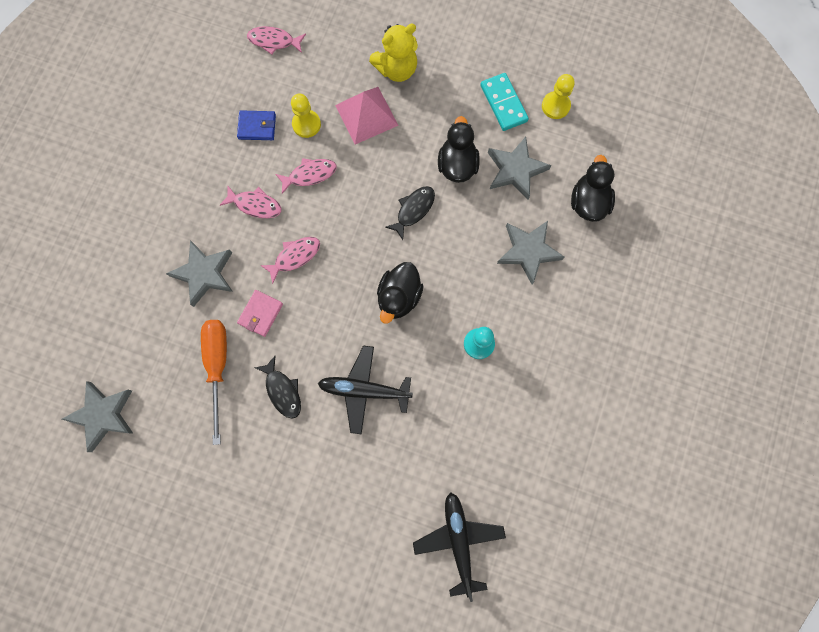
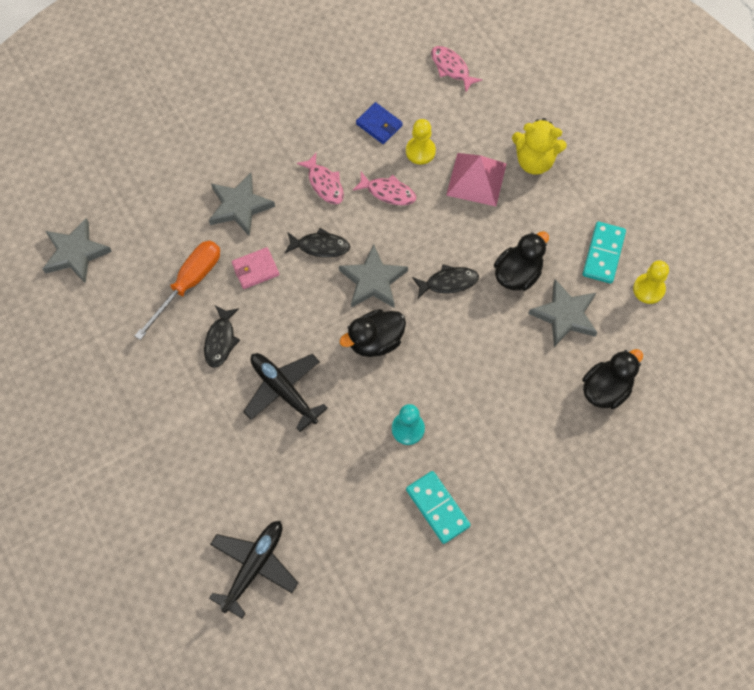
camera: 40 degrees right, 10 degrees down
pink fish [260,237,320,284] -> black fish [285,228,350,258]
grey star [497,221,565,284] -> grey star moved to [339,244,408,308]
none -> turquoise domino [406,471,471,544]

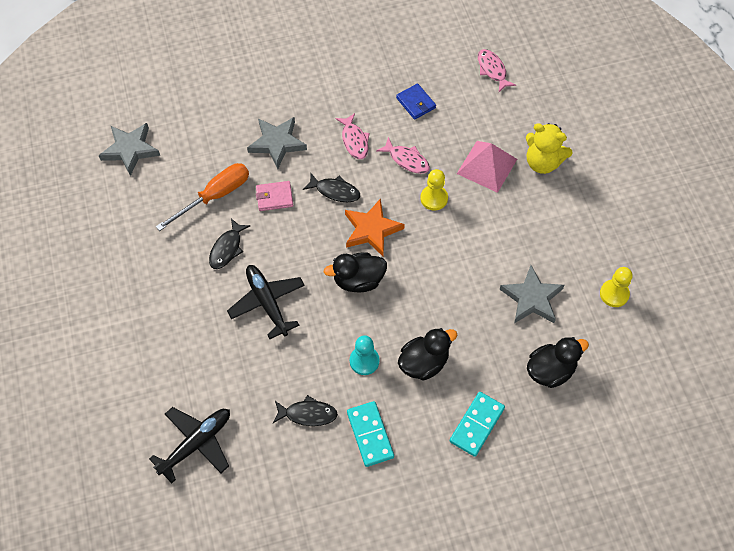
camera: 15 degrees right, 5 degrees down
grey star [339,244,408,308] -> orange star [345,198,405,256]
yellow pawn [406,119,436,164] -> yellow pawn moved to [420,169,448,210]
black fish [412,264,479,299] -> black fish moved to [273,395,338,426]
black duck [494,231,549,291] -> black duck moved to [398,328,457,381]
turquoise domino [583,222,626,284] -> turquoise domino moved to [450,392,505,457]

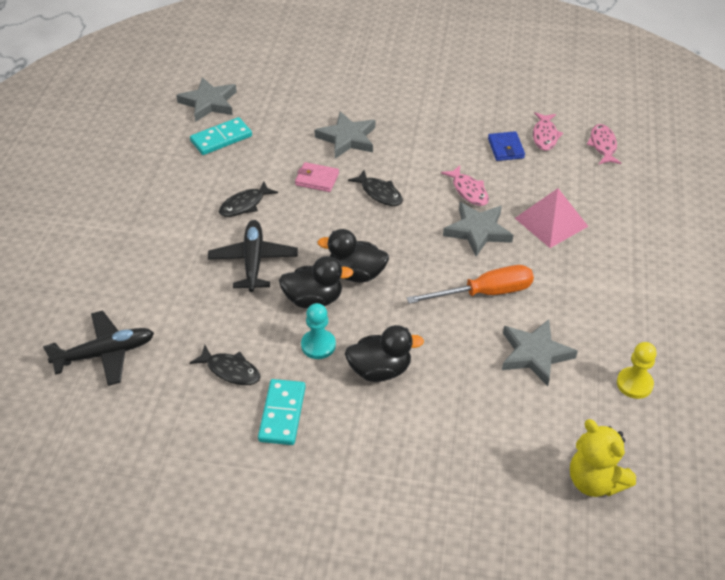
camera: 25 degrees right, 15 degrees down
orange screwdriver [156,163,249,231] -> orange screwdriver moved to [407,265,534,304]
pink fish [336,113,370,159] -> pink fish moved to [533,112,563,151]
orange star [345,198,405,256] -> none
yellow pawn [420,169,448,210] -> grey star [443,202,513,256]
turquoise domino [450,392,505,457] -> turquoise domino moved to [190,117,252,155]
yellow teddy bear [526,123,573,174] -> yellow teddy bear moved to [570,419,636,497]
black duck [527,337,589,388] -> black duck moved to [279,256,354,309]

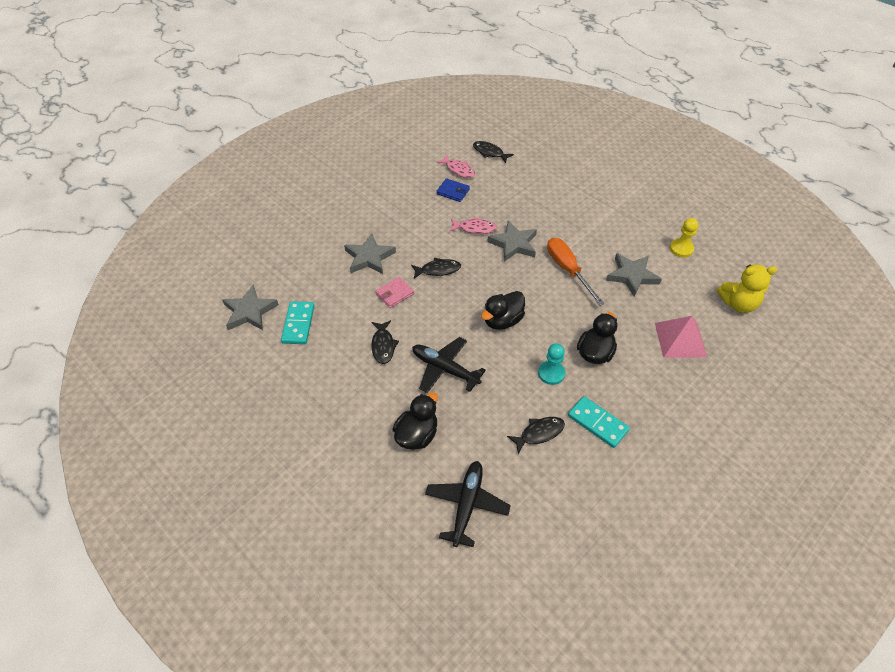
camera: 55 degrees left, 5 degrees up
black duck [279,256,354,309] -> black duck moved to [393,392,438,450]
orange screwdriver [407,265,534,304] -> orange screwdriver turned 45 degrees counterclockwise [547,238,605,306]
pink pyramid [515,188,589,248] -> pink pyramid moved to [655,316,707,358]
pink fish [586,124,621,164] -> black fish [473,141,514,163]

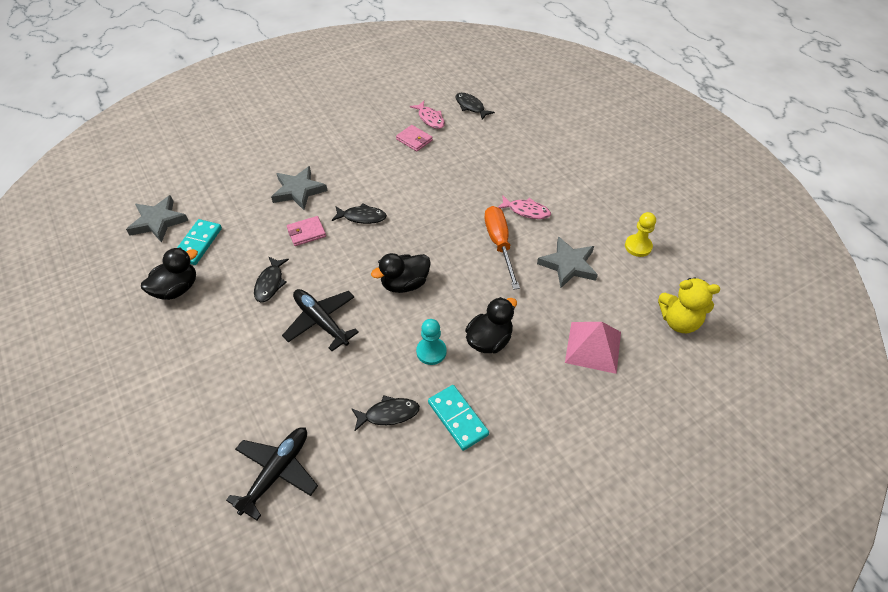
camera: 15 degrees right, 0 degrees up
black duck [393,392,438,450] -> black duck moved to [141,248,198,300]
blue wallet [437,178,470,202] -> pink wallet [396,125,433,152]
pink fish [449,217,497,234] -> pink fish moved to [498,196,551,219]
grey star [487,221,537,262] -> none

